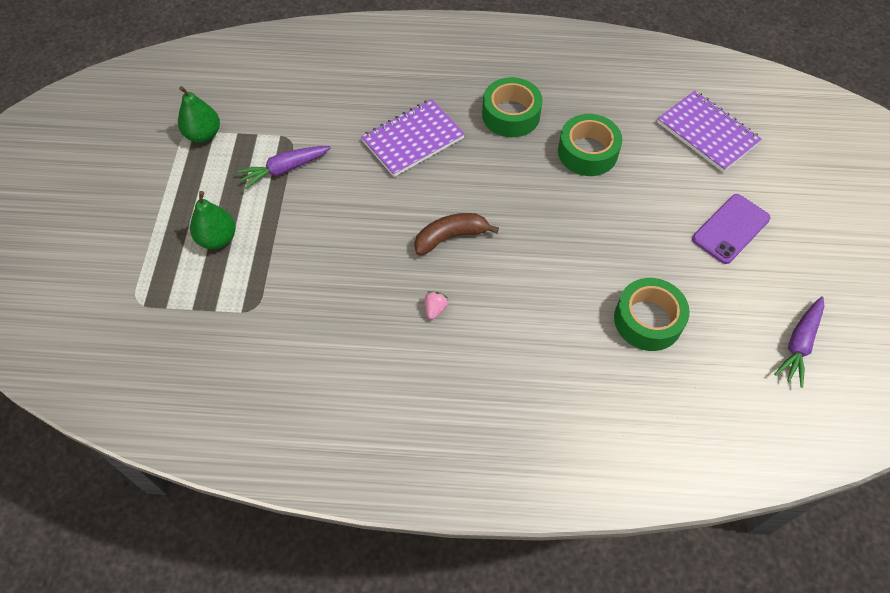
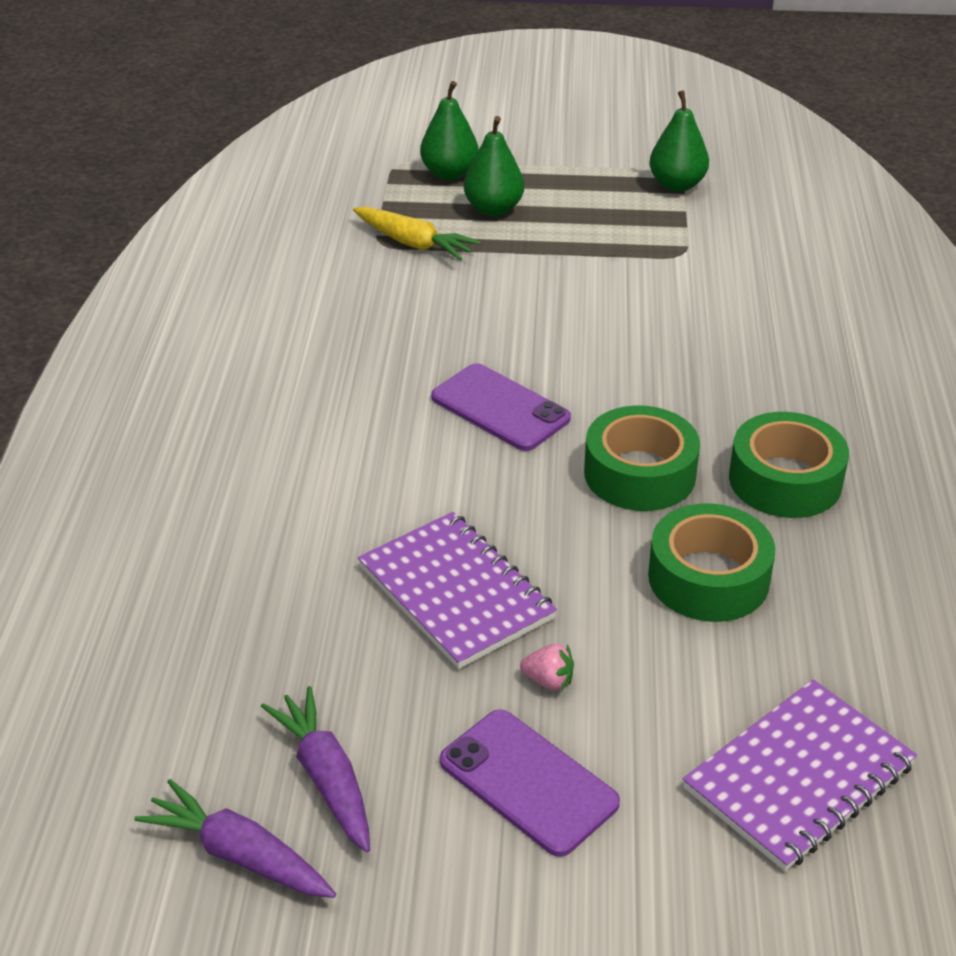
camera: 90 degrees right, 20 degrees down
purple carrot [236,146,331,190] -> purple carrot moved to [261,686,370,852]
purple notebook [361,99,465,177] -> purple notebook moved to [358,512,557,669]
brown banana [414,213,499,255] -> purple phone [431,363,571,451]
pink strawberry [424,291,448,320] -> pink strawberry moved to [520,644,574,691]
green tape [614,278,690,351] -> green tape moved to [584,405,700,511]
none -> yellow carrot [353,207,481,260]
none -> green pear [420,81,479,180]

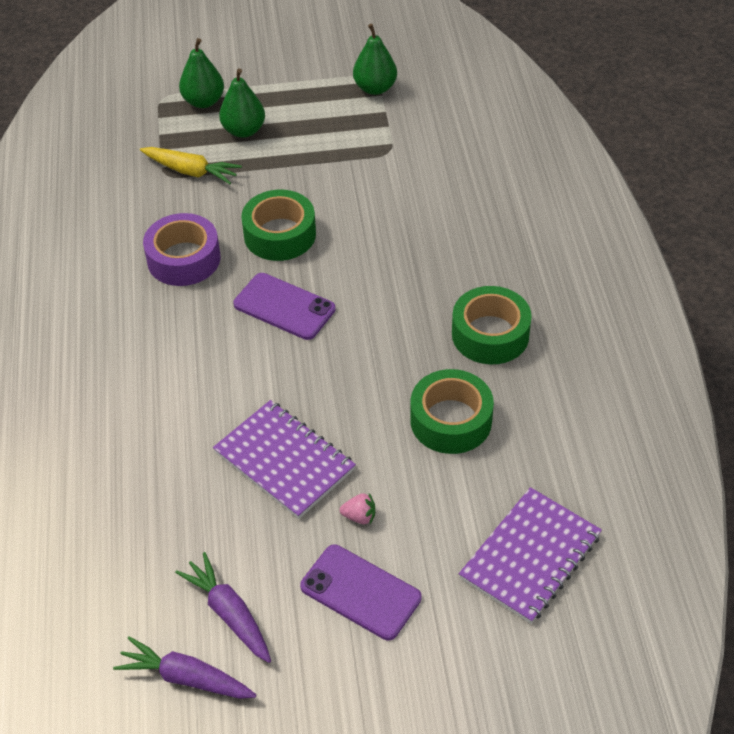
camera: 10 degrees left, 10 degrees up
green tape [584,405,700,511] -> green tape moved to [241,190,316,261]
none -> purple tape [143,213,220,286]

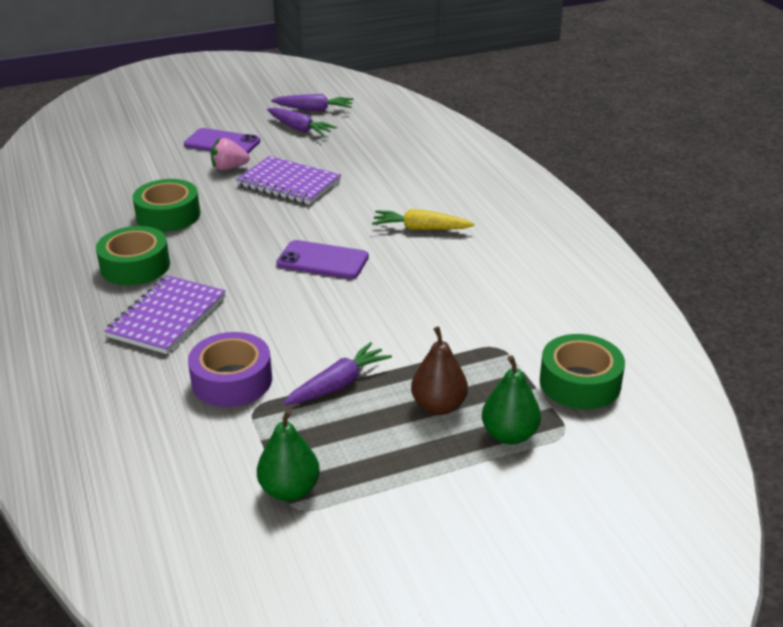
camera: 165 degrees right, 15 degrees down
yellow carrot [140,147,242,184] -> yellow carrot moved to [372,209,475,230]
purple tape [143,213,220,286] -> purple tape moved to [188,332,272,407]
green pear [219,68,265,138] -> brown pear [411,326,468,415]
green tape [241,190,316,261] -> green tape moved to [540,334,625,409]
pink strawberry [340,493,375,524] -> pink strawberry [211,138,250,170], size x1.56
purple notebook [459,487,602,624] -> purple notebook moved to [104,275,226,354]
none -> purple carrot [283,342,392,405]

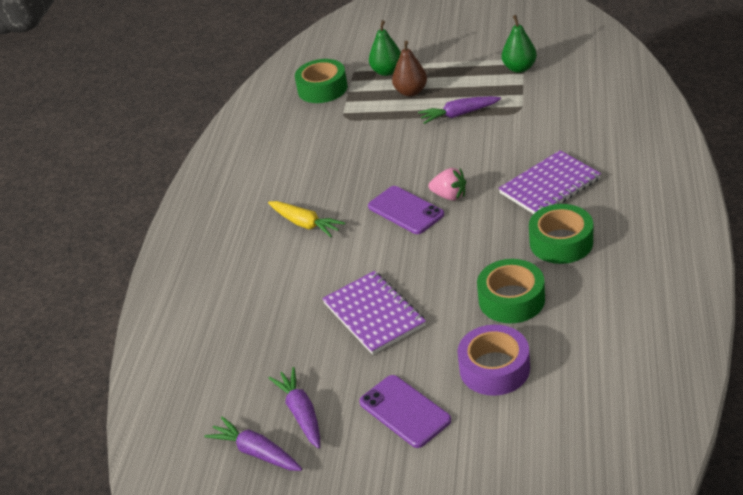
camera: 145 degrees left, 5 degrees up
purple tape [188,332,272,407] -> purple tape moved to [457,325,530,396]
pink strawberry [211,138,250,170] -> pink strawberry moved to [429,168,466,201]

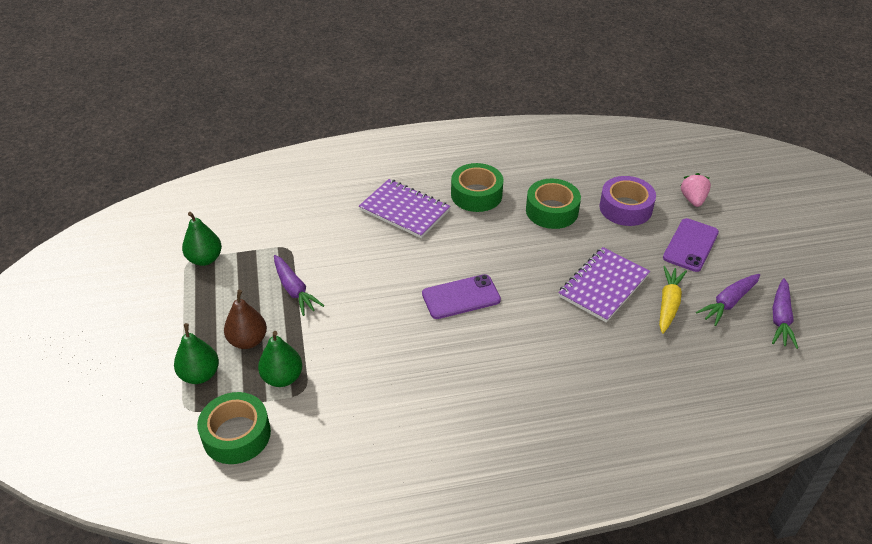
camera: 115 degrees left, 5 degrees up
yellow carrot [268,201,345,237] -> yellow carrot moved to [659,266,687,334]
purple phone [368,186,444,234] -> purple phone turned 45 degrees clockwise [422,274,501,319]
pink strawberry [429,168,466,201] -> pink strawberry moved to [680,173,711,207]
none -> green pear [258,331,302,387]

